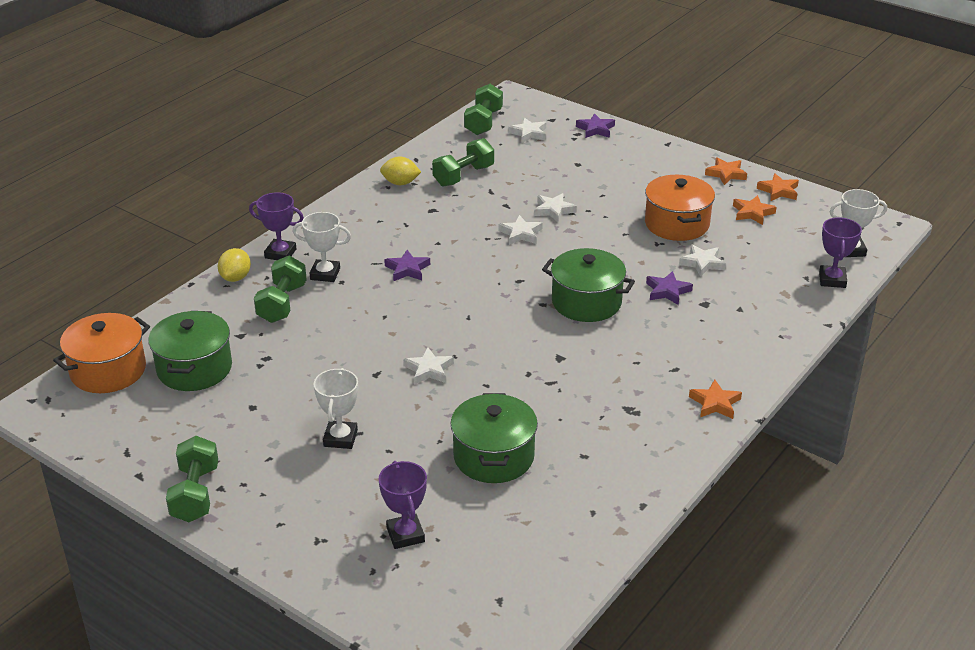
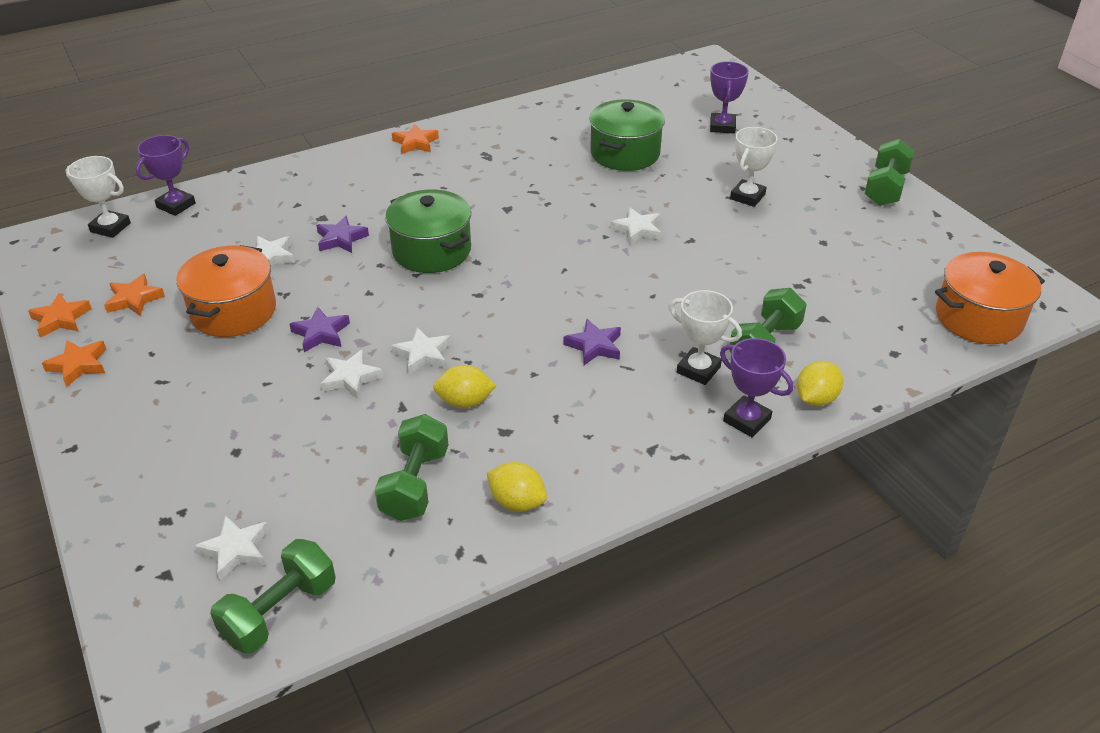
camera: 155 degrees left, 5 degrees up
green pot [148,311,232,391] -> none
green dumbbell [432,138,494,187] -> green dumbbell turned 60 degrees counterclockwise [374,414,448,521]
purple star [576,113,615,138] -> purple star moved to [289,307,350,352]
none -> yellow lemon [433,365,496,408]

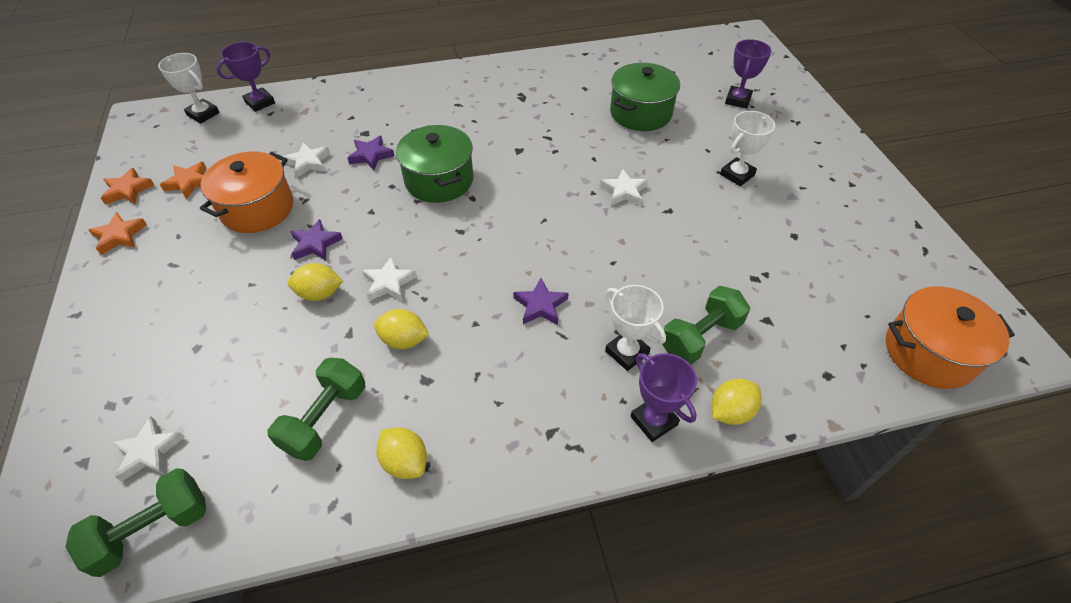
camera: 15 degrees right, 10 degrees up
white star [321,349,383,399] -> yellow lemon [287,263,343,301]
orange star [392,123,439,154] -> none
green dumbbell [864,139,915,206] -> none

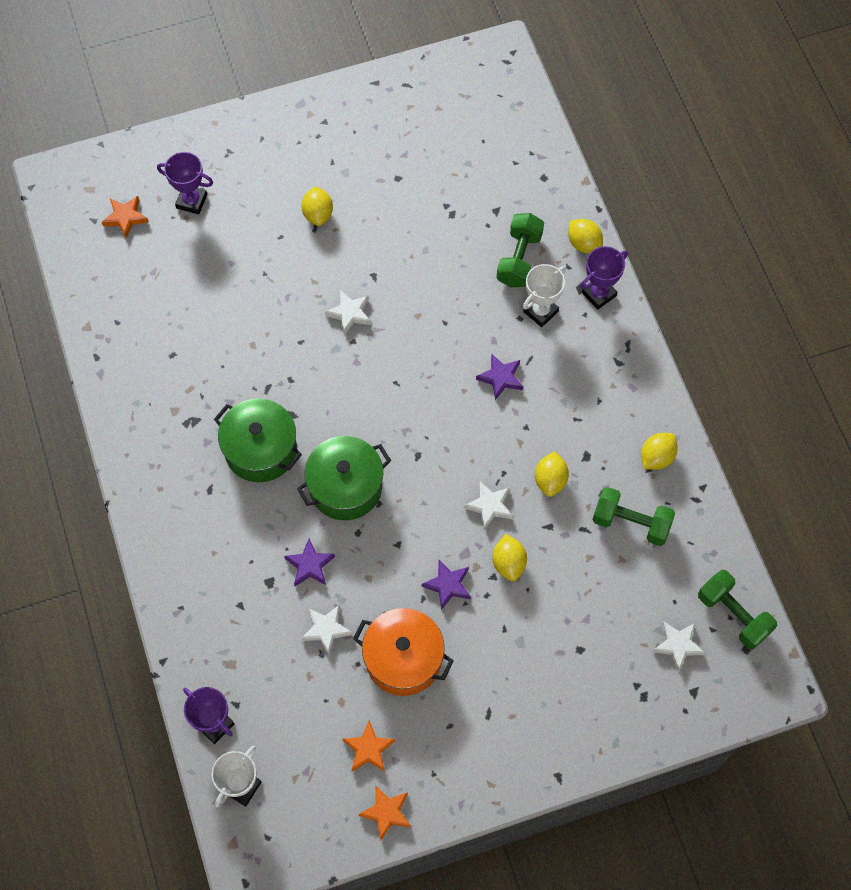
camera: 95 degrees left, 15 degrees up
orange star [88,212,147,255] -> orange star moved to [102,196,149,238]
green pot [610,63,680,131] -> green pot moved to [214,399,302,482]
green dumbbell [662,286,750,365] -> green dumbbell turned 60 degrees clockwise [496,213,544,287]
white trophy [720,111,775,186] -> yellow lemon [301,186,333,226]
orange pot [886,286,1015,389] -> none

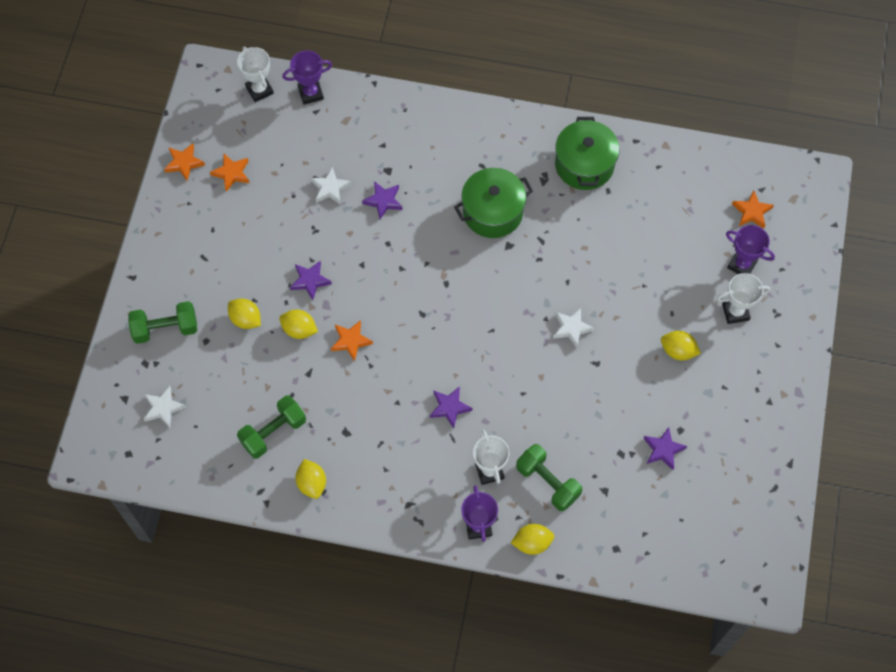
camera: 120 degrees right, 0 degrees up
purple trophy [157,152,213,214] -> purple trophy turned 75 degrees clockwise [726,225,775,274]
green pot [297,436,391,520] -> green pot moved to [555,117,620,190]
orange pot [353,608,454,696] -> none
white star [464,481,513,530] -> orange star [331,320,373,361]
yellow lemon [535,451,569,497] -> yellow lemon moved to [228,298,261,329]
green dumbbell [698,570,777,650] -> green dumbbell moved to [128,301,197,344]
none -> purple star [644,427,687,470]
none -> white trophy [717,273,771,324]

